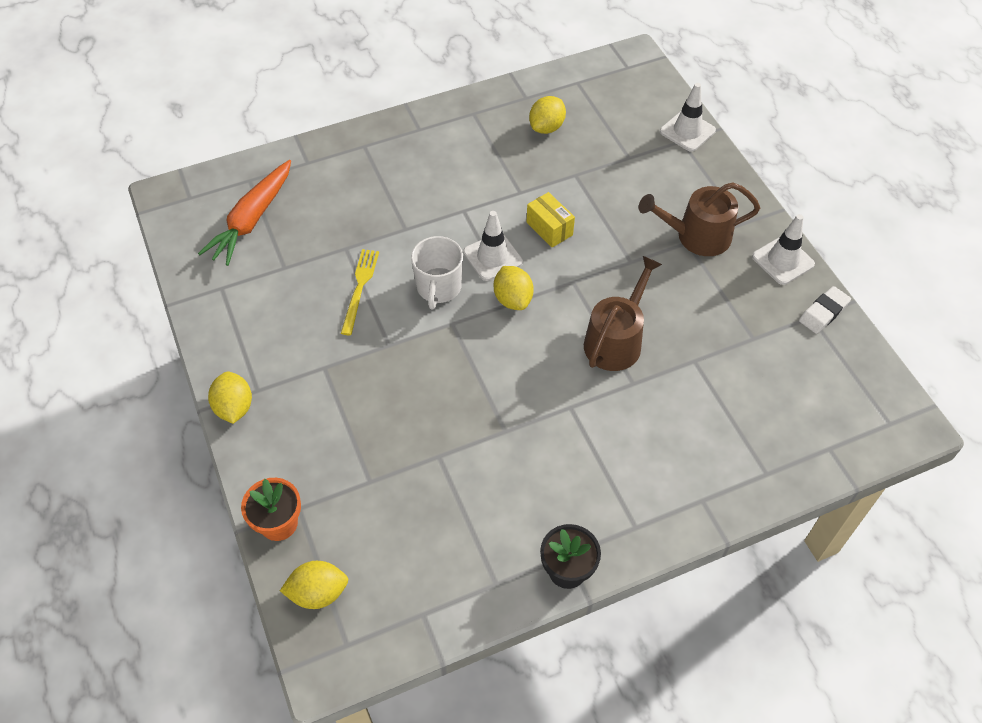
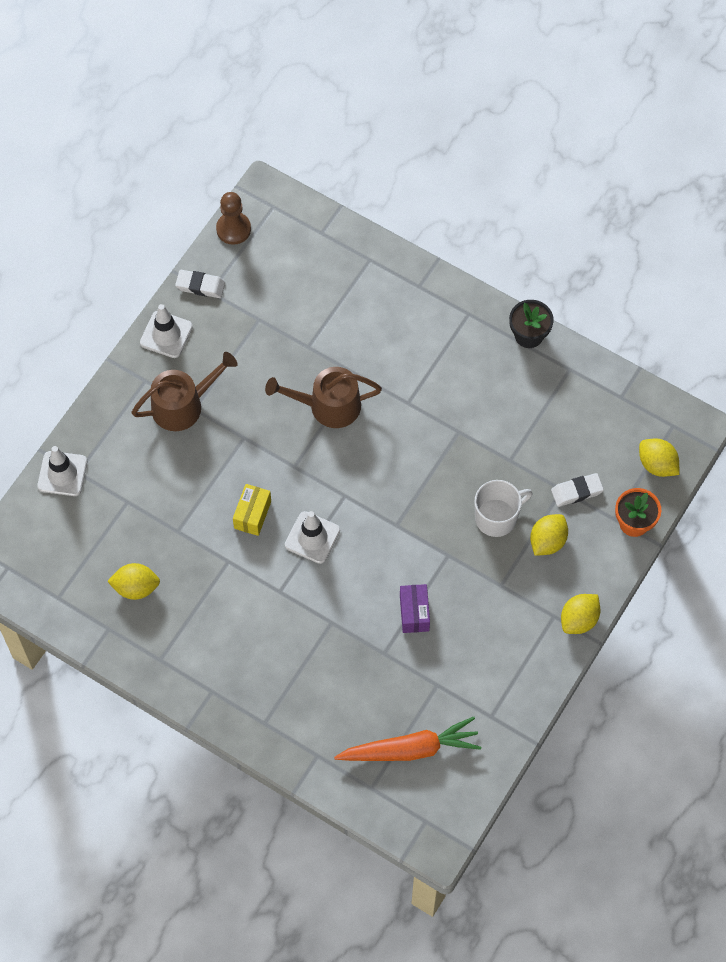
camera: 125 degrees left, 10 degrees up
yellow fork [341,249,379,335] -> purple box [400,584,430,633]
white mug [411,236,463,309] -> white mug moved to [475,480,533,537]
yellow lemon [494,266,534,310] -> yellow lemon moved to [530,514,568,556]
brown watering can [639,182,760,256] -> brown watering can turned 75 degrees counterclockwise [131,352,237,431]
none -> brown pawn [216,192,251,245]
none -> white eraser [551,473,604,507]

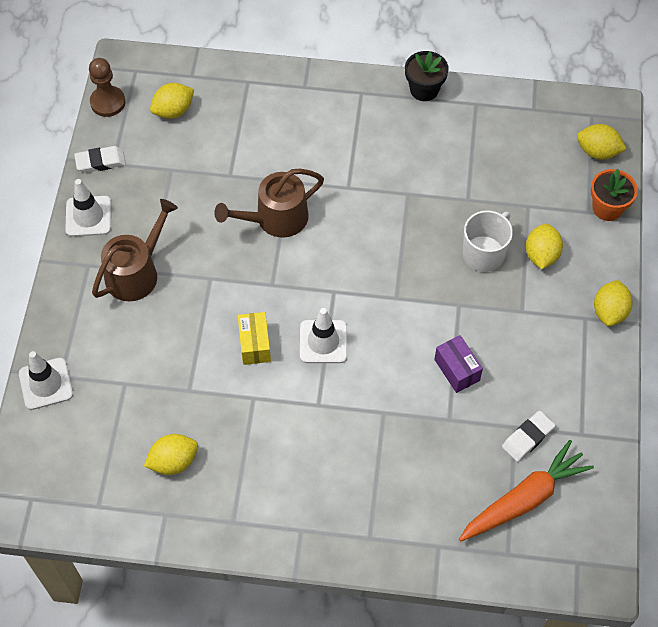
camera: 25 degrees left, 5 degrees down
white eraser [551,473,604,507] -> white eraser moved to [502,411,555,462]
none -> yellow lemon [150,83,194,119]

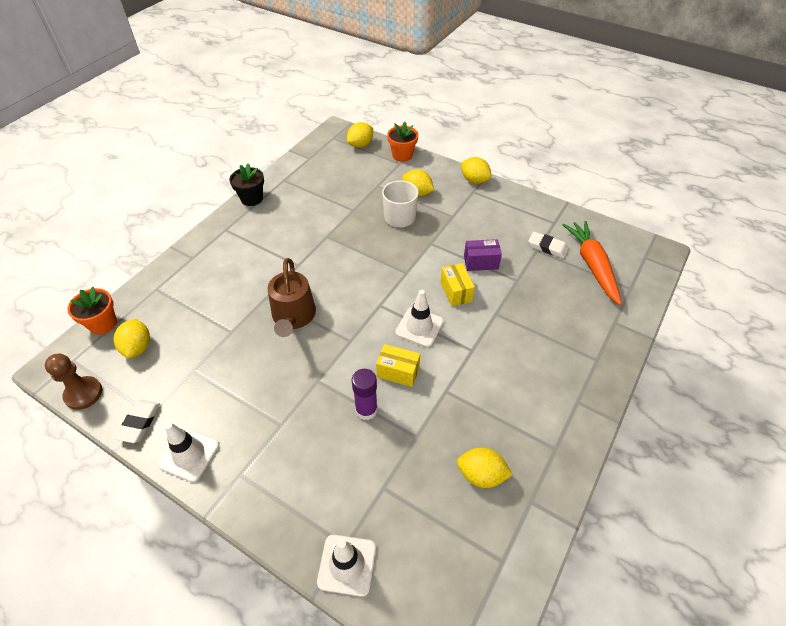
camera: 65 degrees left, 10 degrees down
brown watering can [92,199,178,301] -> none
yellow lemon [144,434,198,475] -> yellow lemon turned 75 degrees counterclockwise [457,447,513,488]
white eraser [502,411,555,462] -> white eraser turned 45 degrees counterclockwise [528,232,568,258]
none -> orange flower pot [68,287,117,335]
none -> purple glue stick [352,369,377,420]
none -> yellow box [440,263,475,306]

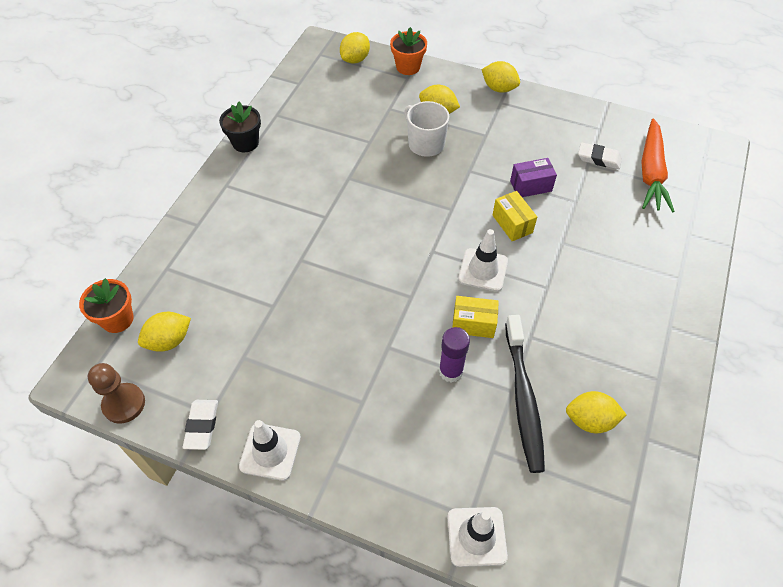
camera: 10 degrees left, 5 degrees up
yellow lemon [113,319,150,358] -> yellow lemon turned 75 degrees clockwise [138,312,191,352]
brown watering can [268,258,316,337] -> none
orange carrot [563,221,622,305] -> orange carrot turned 150 degrees counterclockwise [642,118,675,212]
none -> black toothbrush [505,315,545,473]

